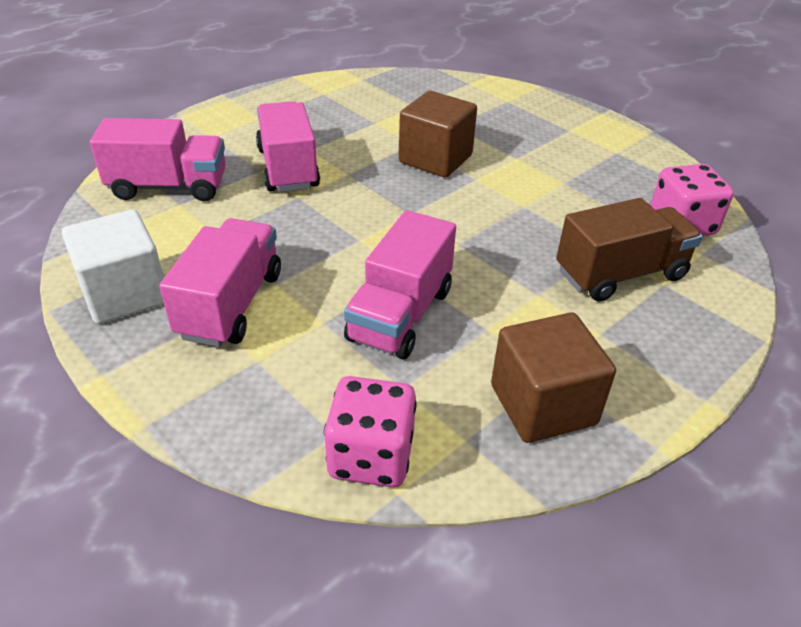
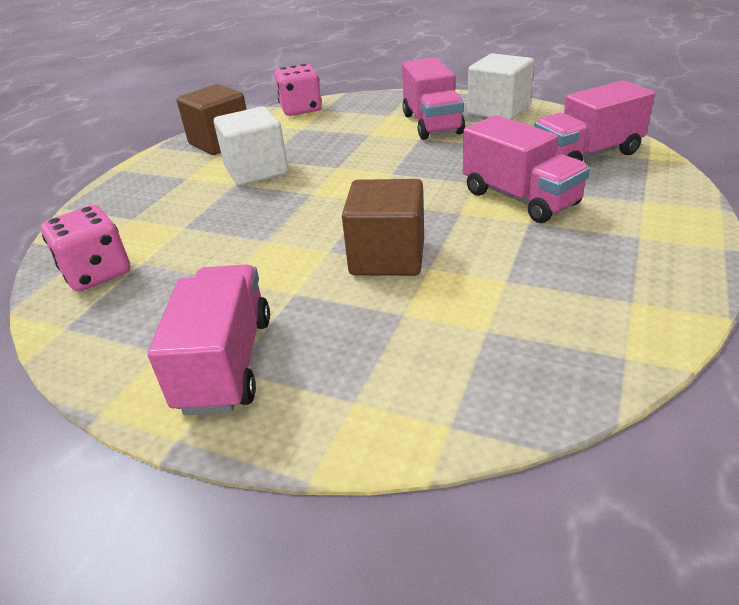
camera: 160 degrees right, 5 degrees down
pink truck [344,210,456,359] -> pink truck moved to [147,264,270,415]
brown truck [557,198,703,302] -> none
none -> white cube [214,106,288,186]

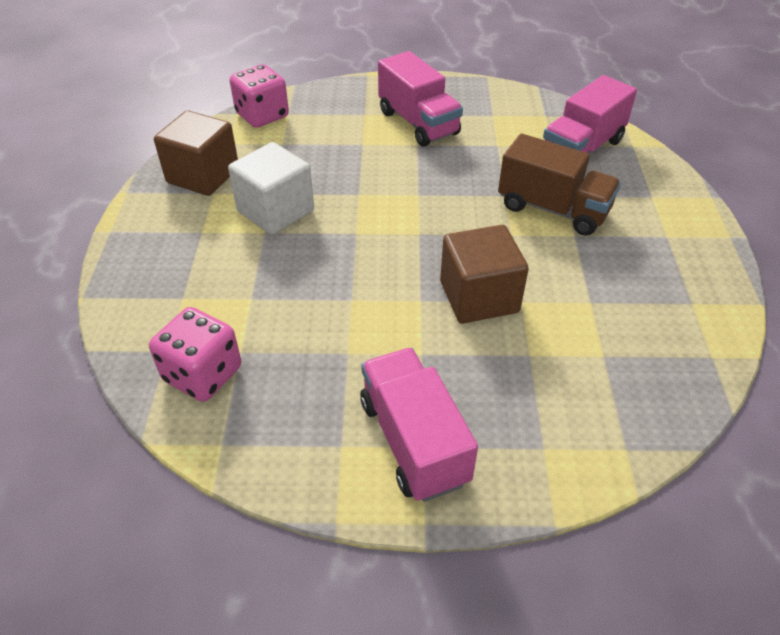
camera: 25 degrees left, 10 degrees up
pink truck [463,115,590,223] -> brown truck [498,134,621,236]
white cube [467,53,534,120] -> none

